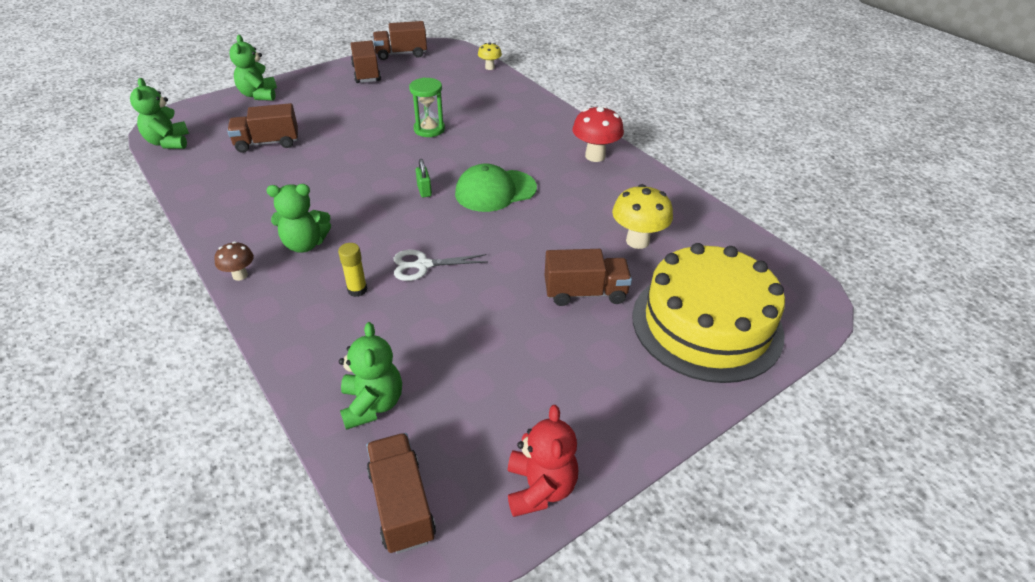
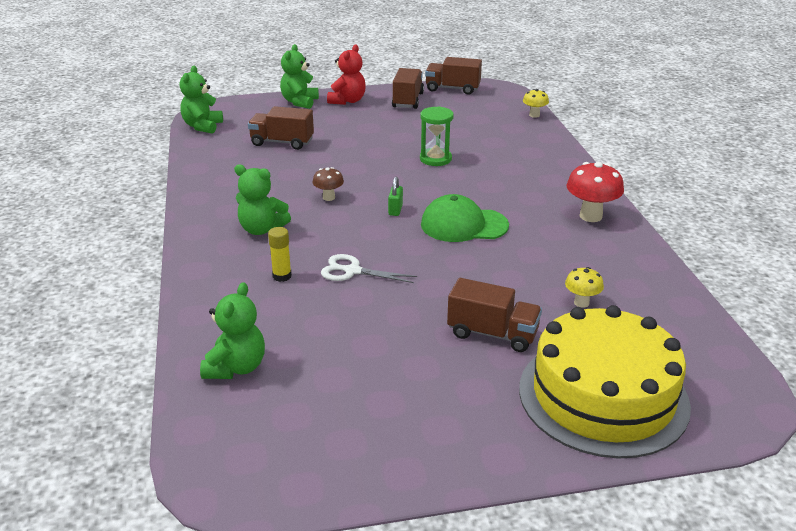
camera: 25 degrees right, 10 degrees down
brown mushroom [214,241,254,281] -> brown mushroom moved to [312,167,344,201]
brown truck [366,433,436,554] -> none
red teddy bear [508,405,578,517] -> red teddy bear moved to [327,44,366,105]
yellow mushroom [612,184,673,249] -> yellow mushroom [565,267,604,308], size x0.58

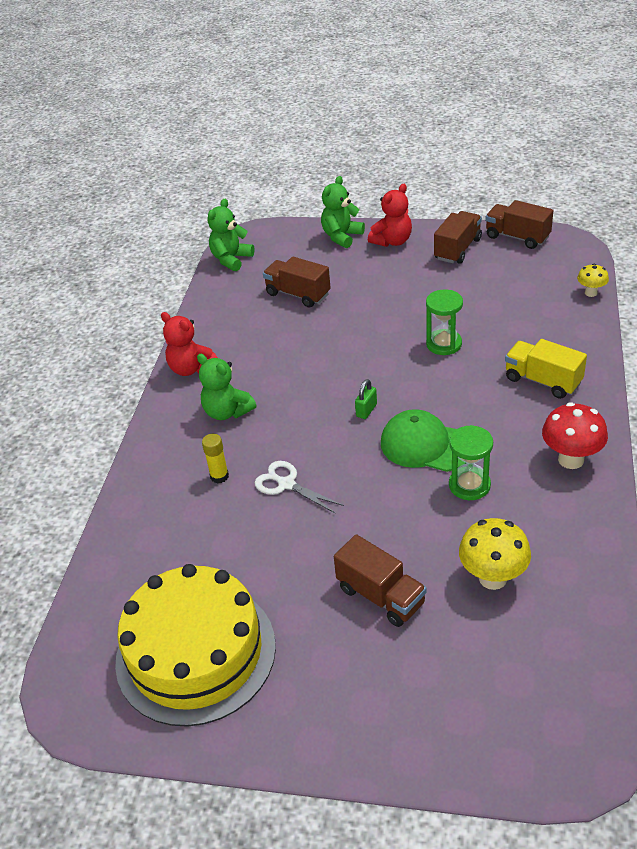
camera: 25 degrees right, 10 degrees up
green teddy bear [200,282,265,379] -> none
brown mushroom [312,167,344,201] -> none
yellow cake [519,305,691,459] -> yellow cake moved to [115,564,276,727]
yellow mushroom [565,267,604,308] -> yellow mushroom [459,518,531,590], size x1.72
none -> red teddy bear [161,312,218,376]
none -> green hourglass [449,425,493,500]
none -> yellow truck [505,339,587,399]

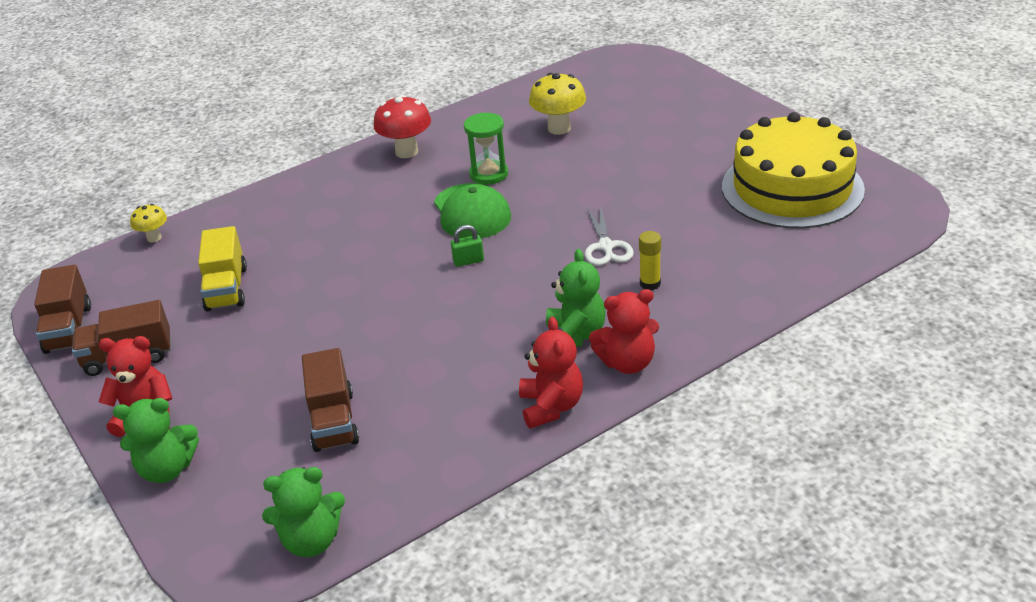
camera: 135 degrees left, 5 degrees down
brown truck [334,534,427,627] -> none
green hourglass [426,290,463,355] -> none
yellow truck [505,339,587,399] -> yellow truck moved to [198,226,247,311]
none -> red teddy bear [589,289,659,374]

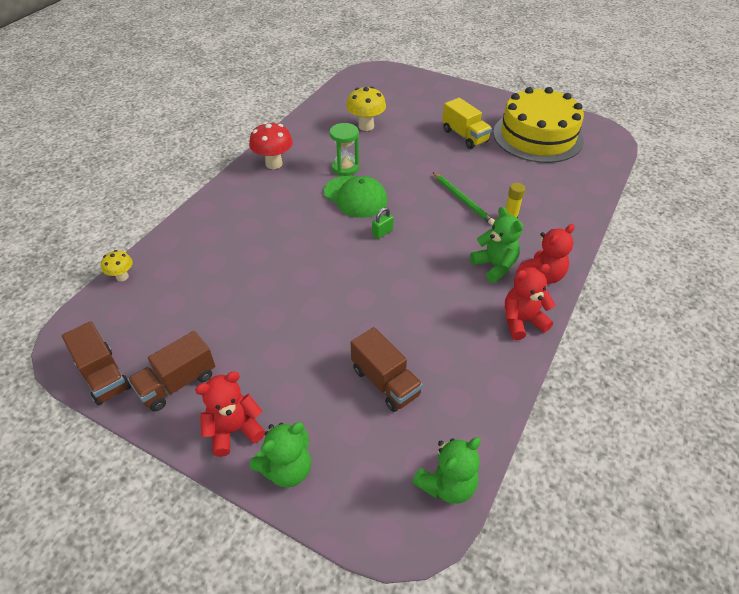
camera: 30 degrees left, 10 degrees up
yellow truck [198,226,247,311] -> yellow truck moved to [442,98,492,149]
red teddy bear [519,317,583,429] -> red teddy bear turned 75 degrees counterclockwise [505,264,555,340]
white scissors [585,206,634,266] -> green pencil [433,172,495,225]

